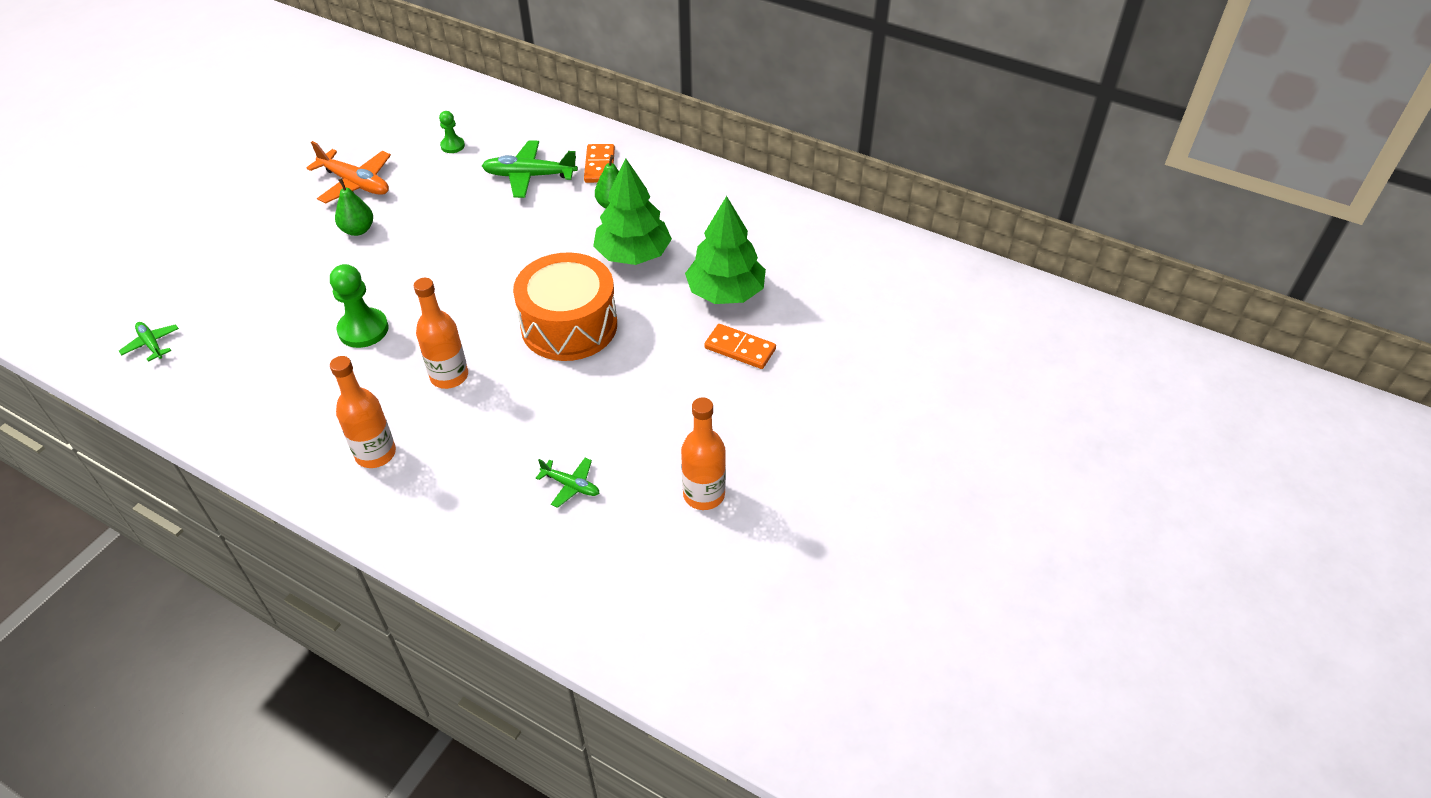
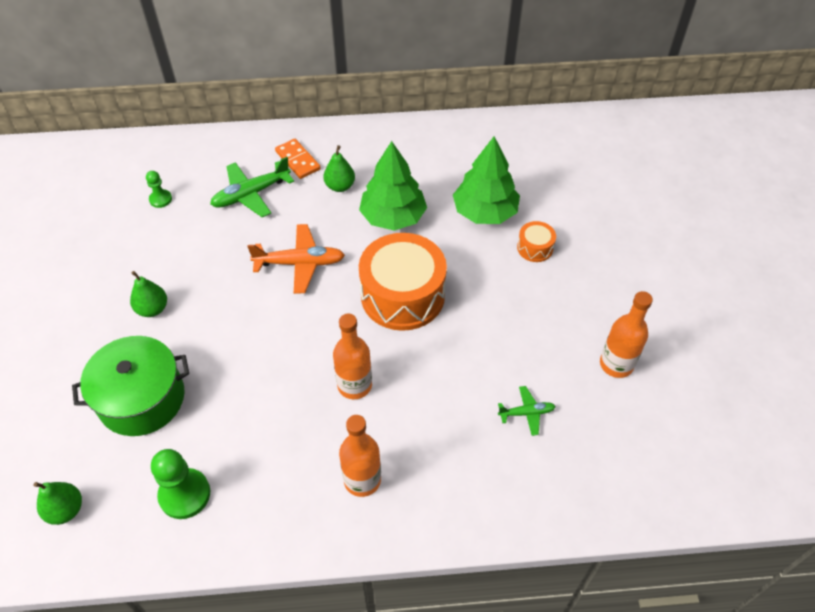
camera: 35 degrees left, 5 degrees up
green plane [119,322,179,362] -> green pear [34,482,82,525]
orange plane [306,141,391,204] -> orange plane moved to [247,224,345,294]
green pawn [330,264,389,348] -> green pawn moved to [151,449,210,519]
orange domino [704,324,776,369] -> orange drum [517,221,556,262]
none -> green pot [72,336,189,436]

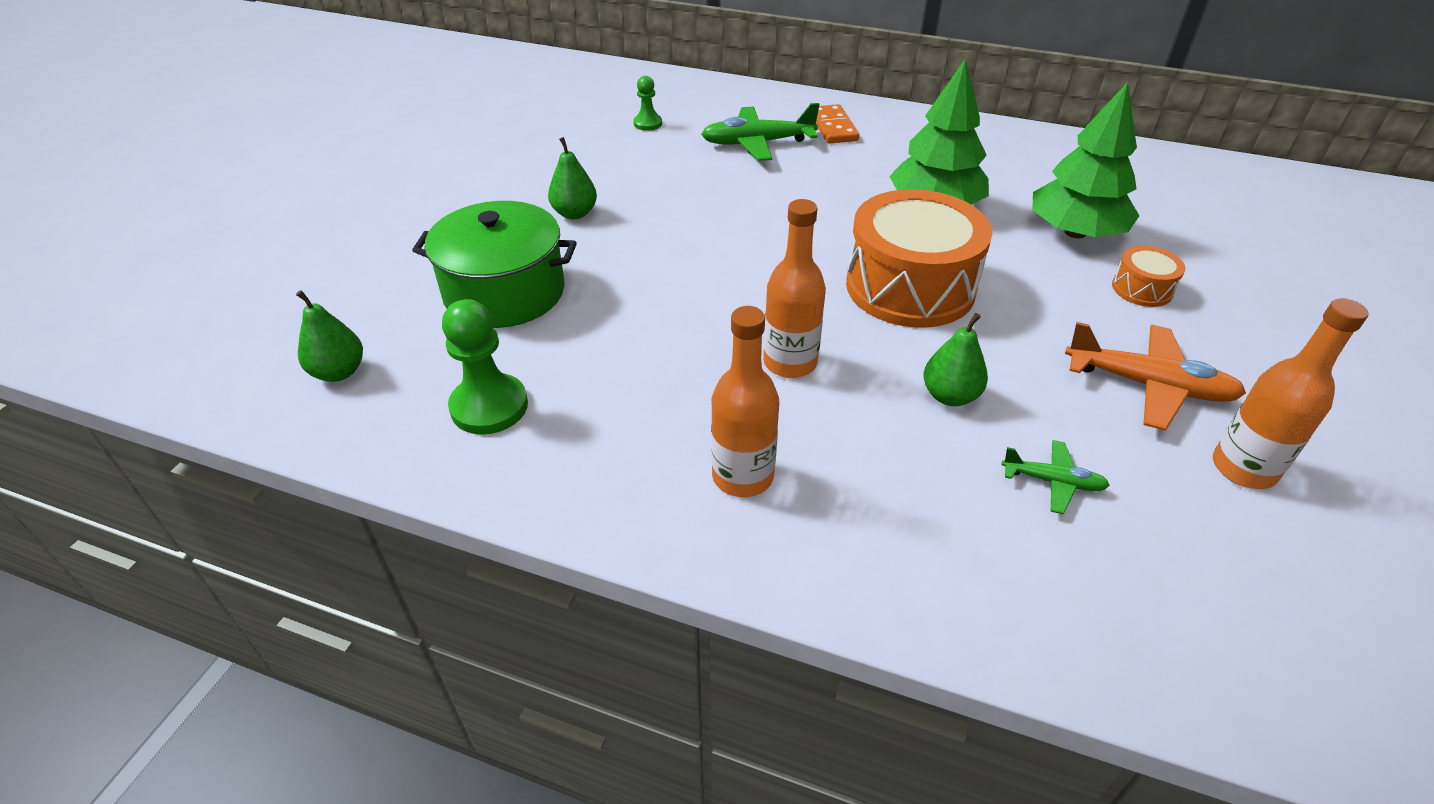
camera: 25 degrees right, 10 degrees down
orange plane [247,224,345,294] -> orange plane moved to [1065,322,1246,431]
green pear [324,145,355,192] -> green pear moved to [924,313,988,406]

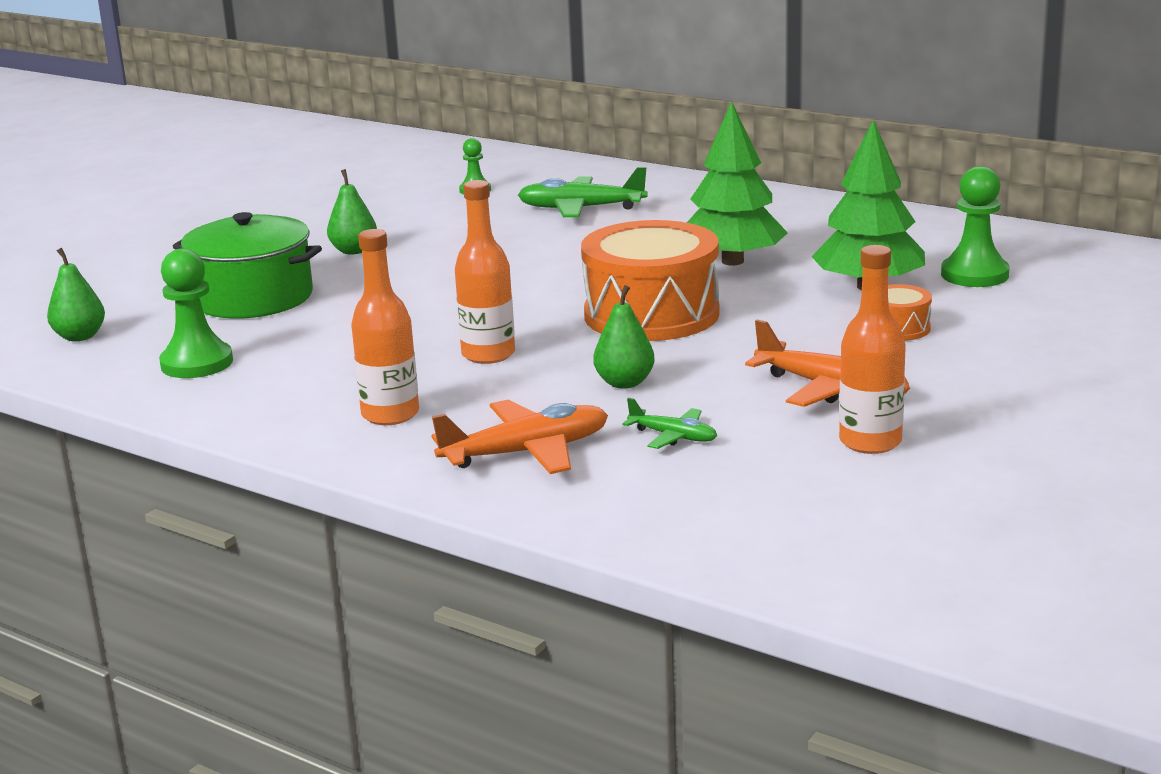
camera: 15 degrees right, 20 degrees down
orange domino [816,104,859,144] -> none
none -> orange plane [431,400,608,474]
none -> green pawn [941,166,1010,287]

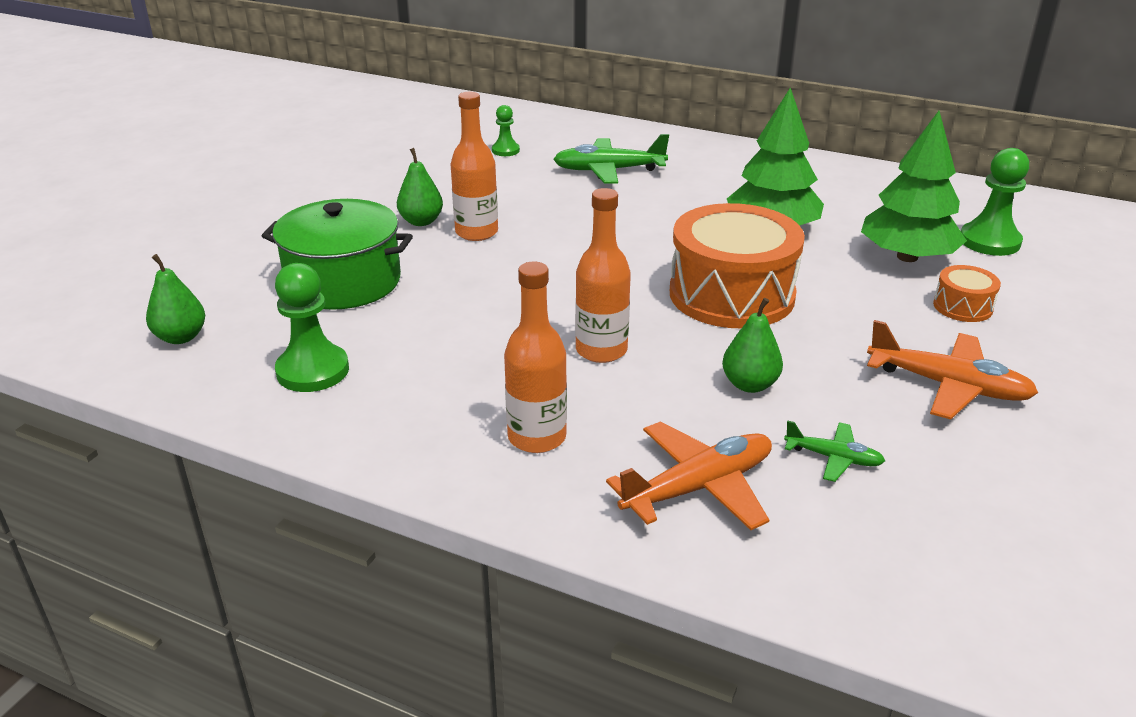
camera: 10 degrees left, 10 degrees up
orange bottle [839,245,906,454] -> orange bottle moved to [450,92,498,241]

